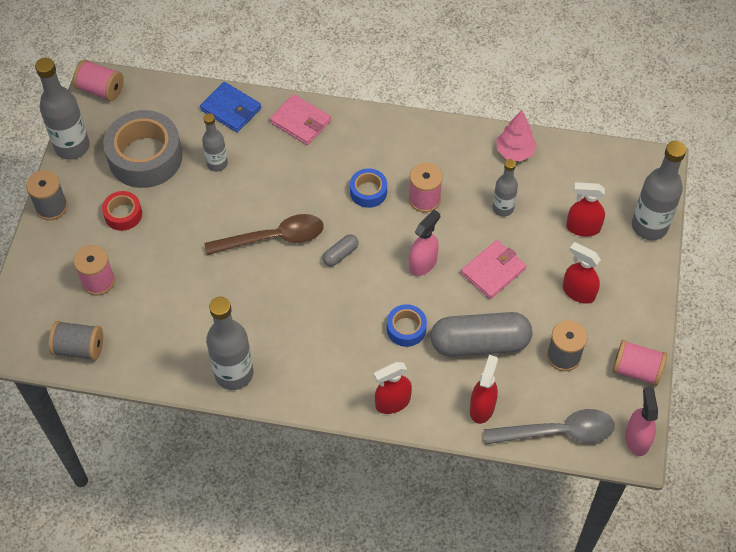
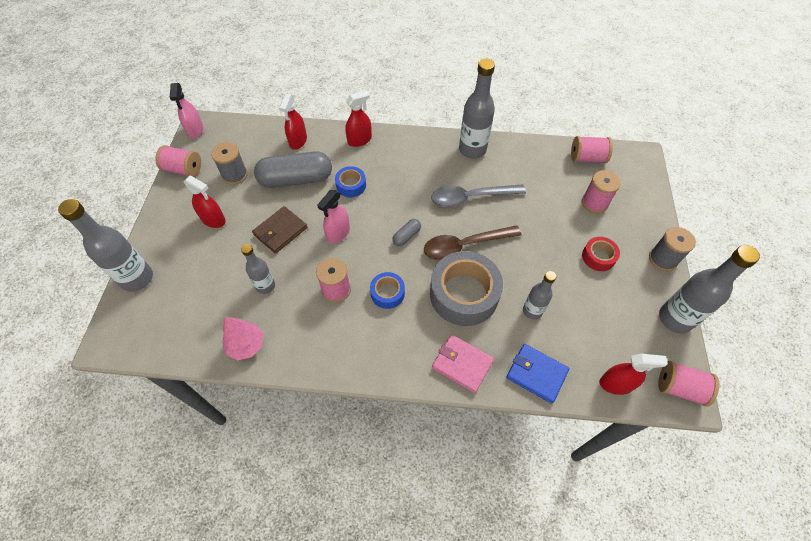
camera: 175 degrees right, 0 degrees up
grey spool [48,321,103,361] -> pink spool [571,136,613,163]
grey tape [103,110,183,188] -> grey tape moved to [430,251,503,326]
pink wallet [461,240,526,299] -> brown wallet [252,206,307,254]
grey spoon [484,409,615,444] -> grey spoon moved to [431,184,526,207]
red spray bottle [566,182,605,237] -> red spray bottle moved to [599,354,668,395]

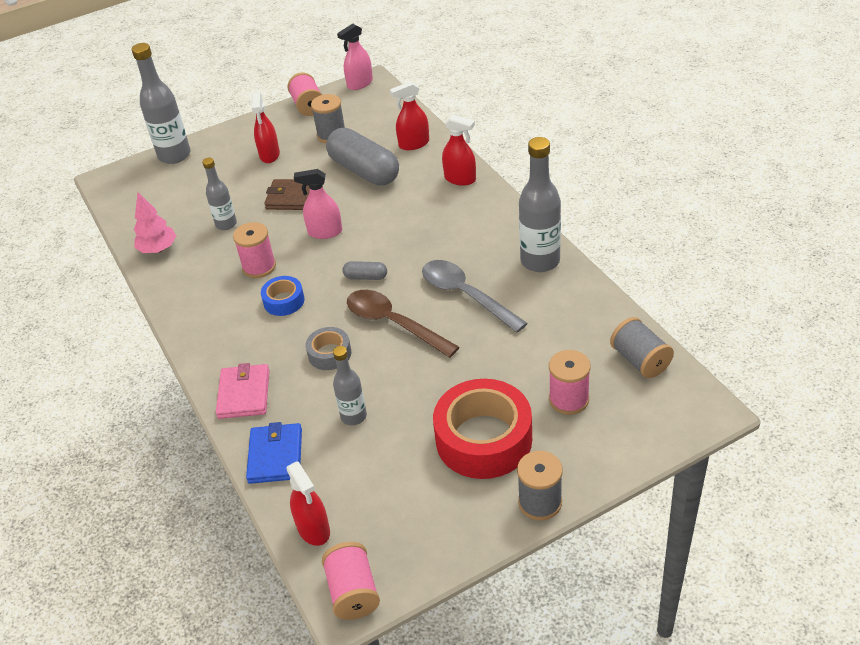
camera: 60 degrees right, 15 degrees down
blue tape [335,166,366,197] -> none
grey tape [430,251,503,326] -> grey tape [306,327,351,370], size x0.50
pink spool [571,136,613,163] -> grey spool [610,317,674,378]
red tape [582,237,620,271] -> red tape [433,379,532,479], size x2.02
grey bottle [659,245,760,333] -> none

